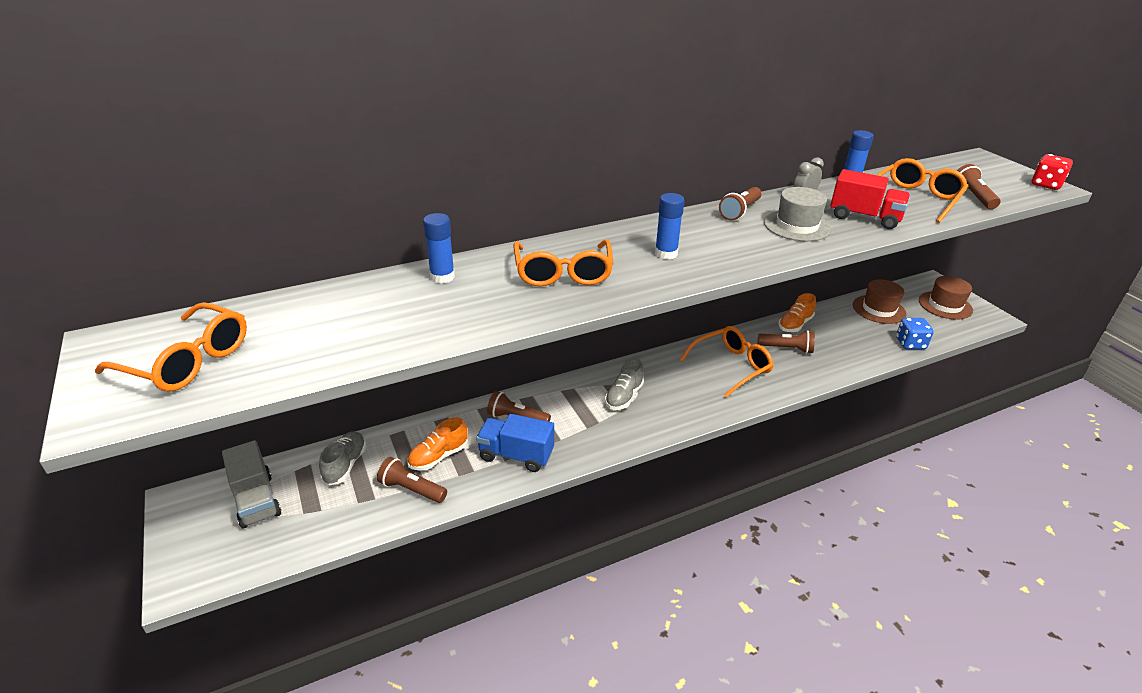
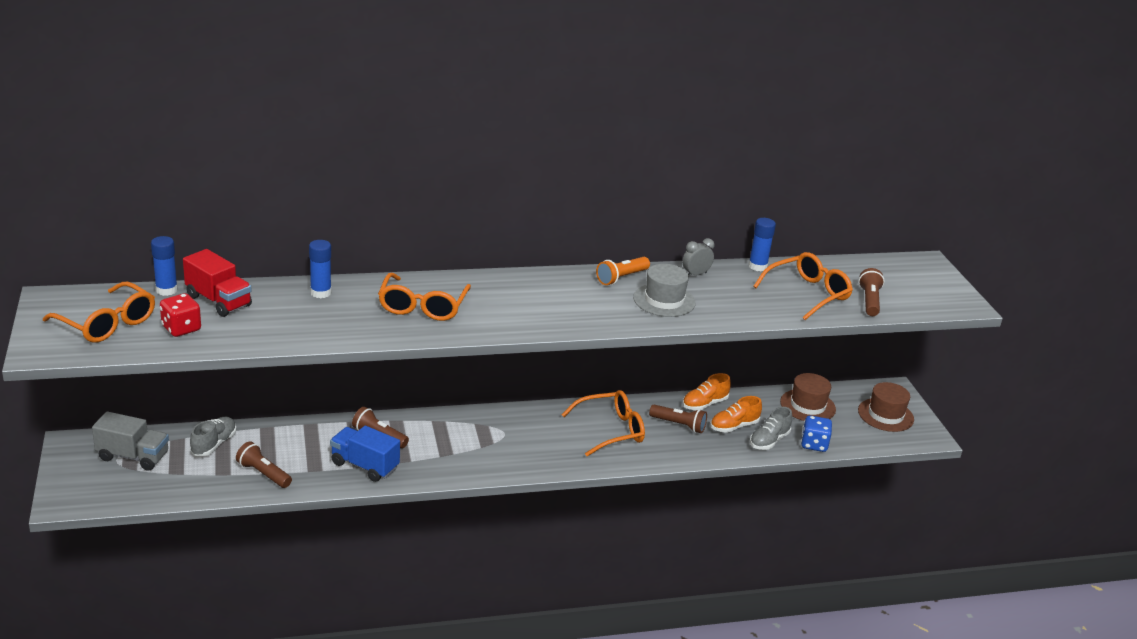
camera: 10 degrees right, 5 degrees down
grey truck [222,440,281,529] -> grey truck turned 60 degrees counterclockwise [92,411,169,471]
orange shoe [407,417,468,471] -> orange shoe moved to [710,396,762,433]
grey shoe [605,359,644,410] -> grey shoe moved to [750,407,792,450]
blue glue stick [655,193,685,260] -> blue glue stick moved to [151,236,178,296]
brown flashlight [719,187,762,221] -> orange flashlight [596,257,650,285]
red truck [830,169,910,229] -> red truck moved to [183,249,252,317]
red dice [1032,154,1073,190] -> red dice moved to [160,293,201,337]

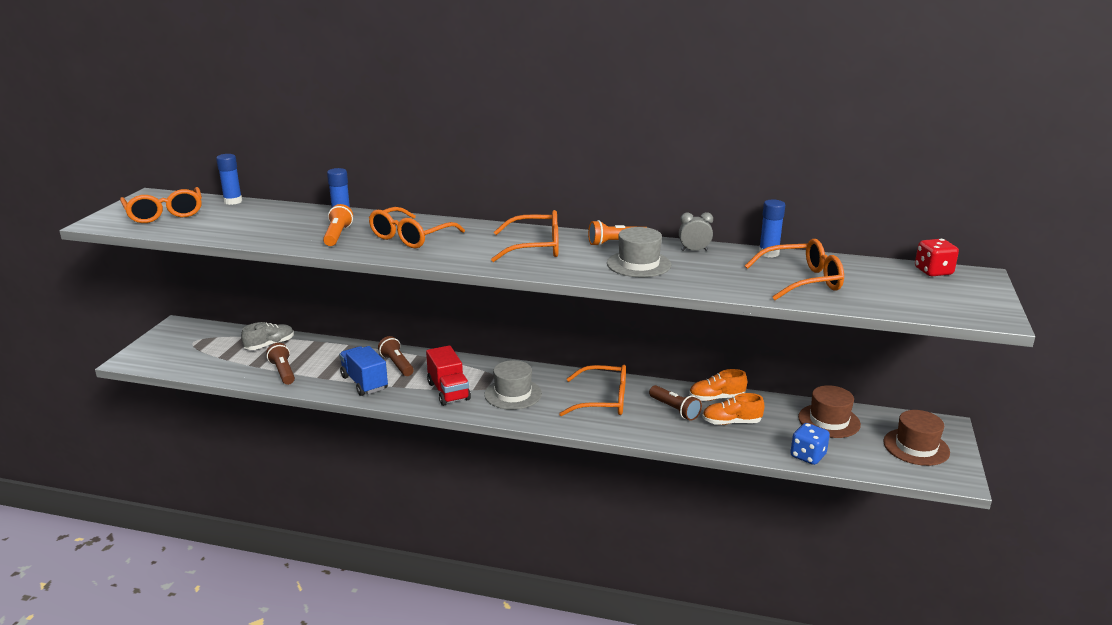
camera: 30 degrees right, 5 degrees down
grey truck [92,411,169,471] -> none
red dice [160,293,201,337] -> red dice moved to [915,239,959,276]
red truck [183,249,252,317] -> red truck moved to [426,345,471,406]
grey shoe [750,407,792,450] -> none
brown flashlight [859,268,884,316] -> none
none -> orange flashlight [323,204,353,246]
none -> grey hat [484,360,542,410]
none -> orange glasses [491,210,559,262]

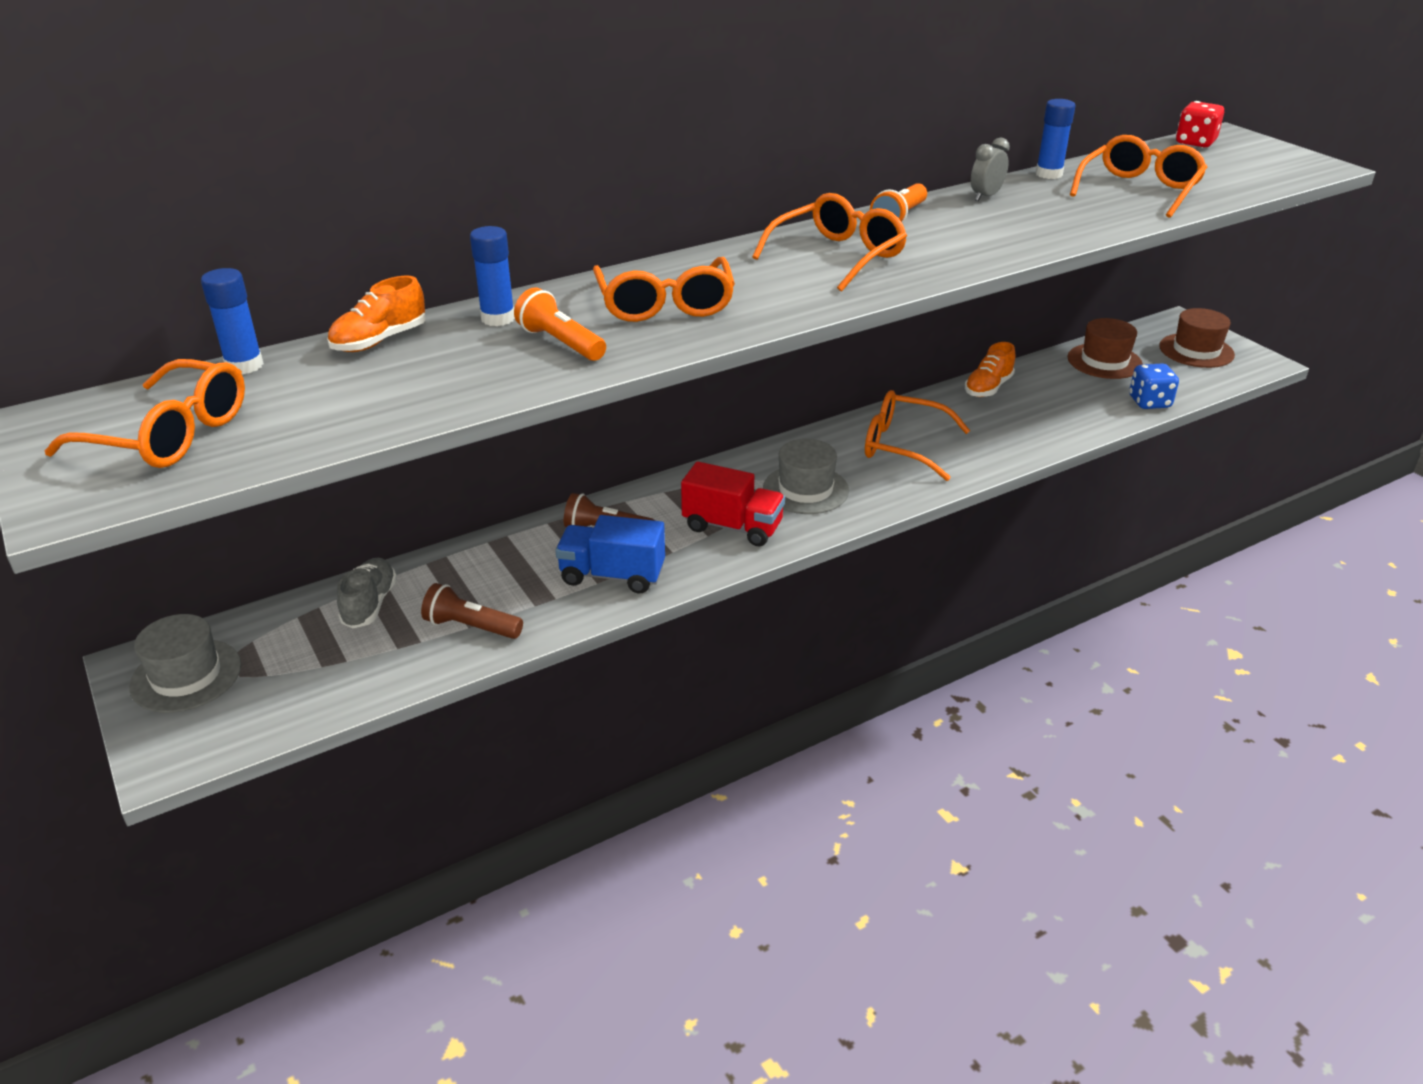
camera: 45 degrees left, 10 degrees up
orange glasses [559,365,626,416] -> orange glasses turned 120 degrees counterclockwise [865,390,970,481]
grey hat [607,227,671,277] -> grey hat moved to [129,614,241,713]
brown flashlight [649,385,702,421] -> none
orange shoe [702,393,764,425] -> orange shoe moved to [327,276,426,352]

